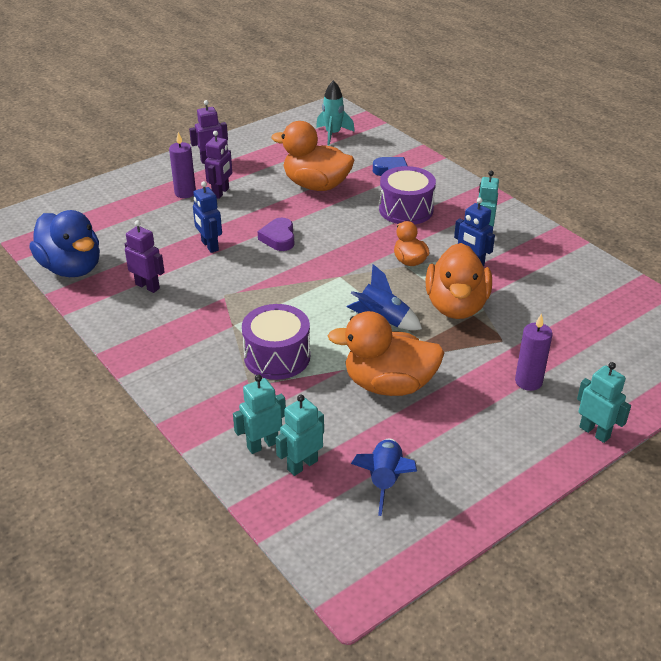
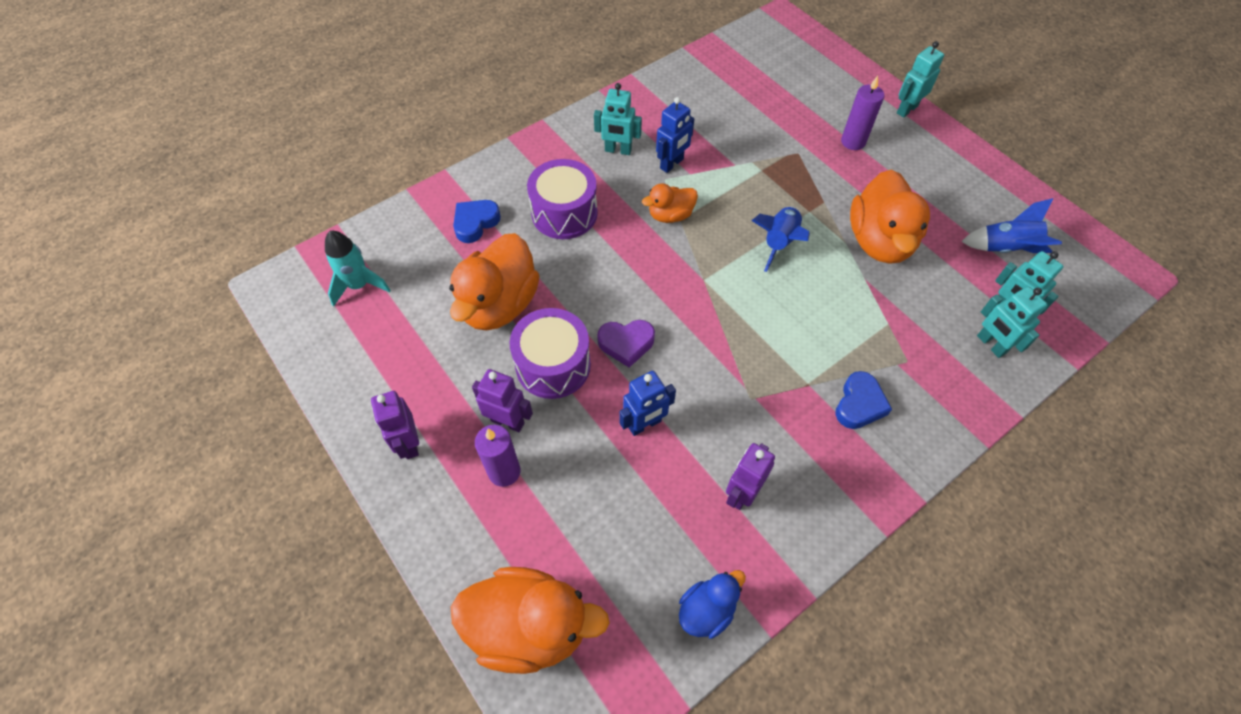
camera: 90 degrees left, 20 degrees up
blue duck [30,210,100,277] -> blue duck [679,570,746,639], size x0.53
purple drum [242,304,310,380] -> purple drum moved to [510,308,591,399]
orange duck [425,243,492,319] -> orange duck moved to [451,567,610,674]
none -> blue heart [835,371,892,429]

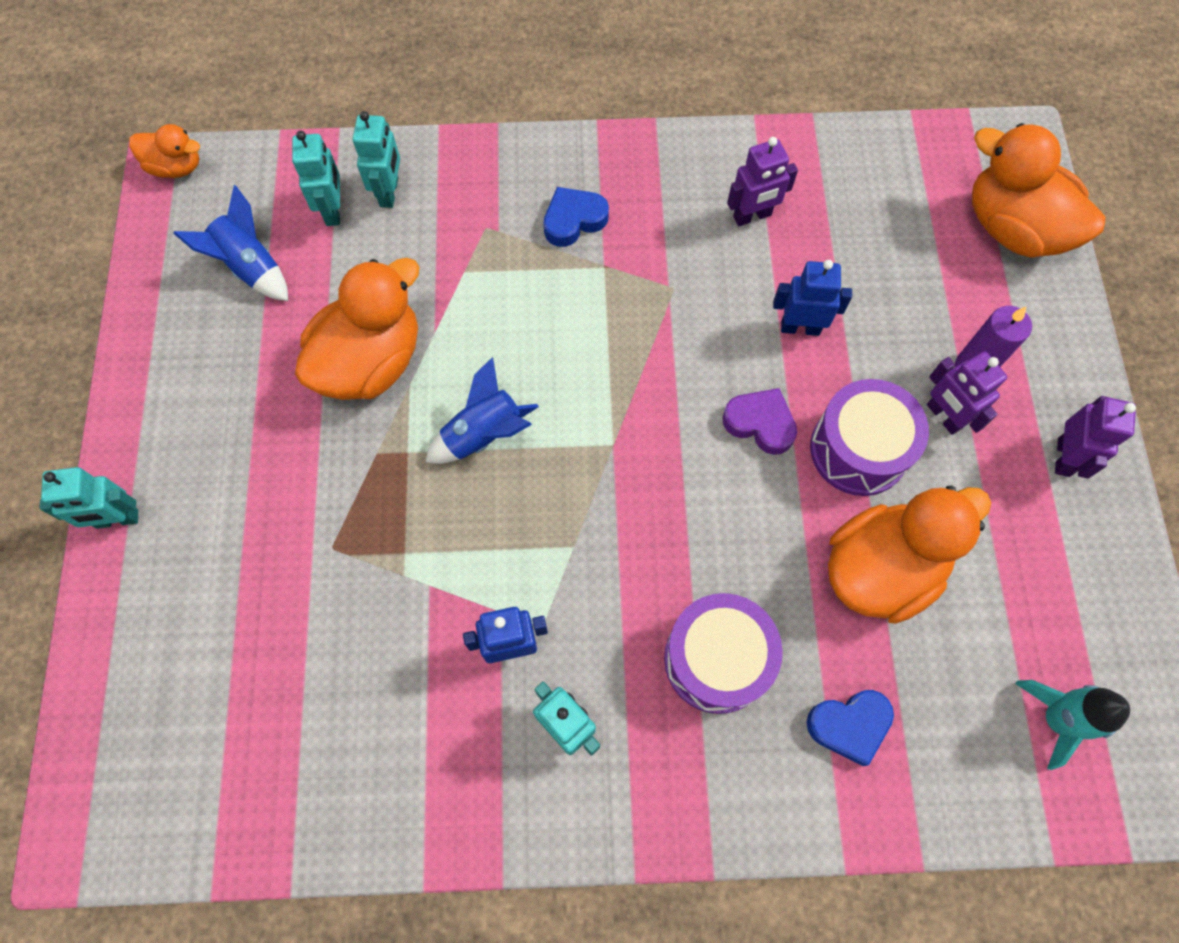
camera: 145 degrees left, 10 degrees up
orange duck [642,183,698,223] -> orange duck moved to [129,124,200,178]
blue duck [679,570,746,639] -> none
purple candle [841,76,884,150] -> none

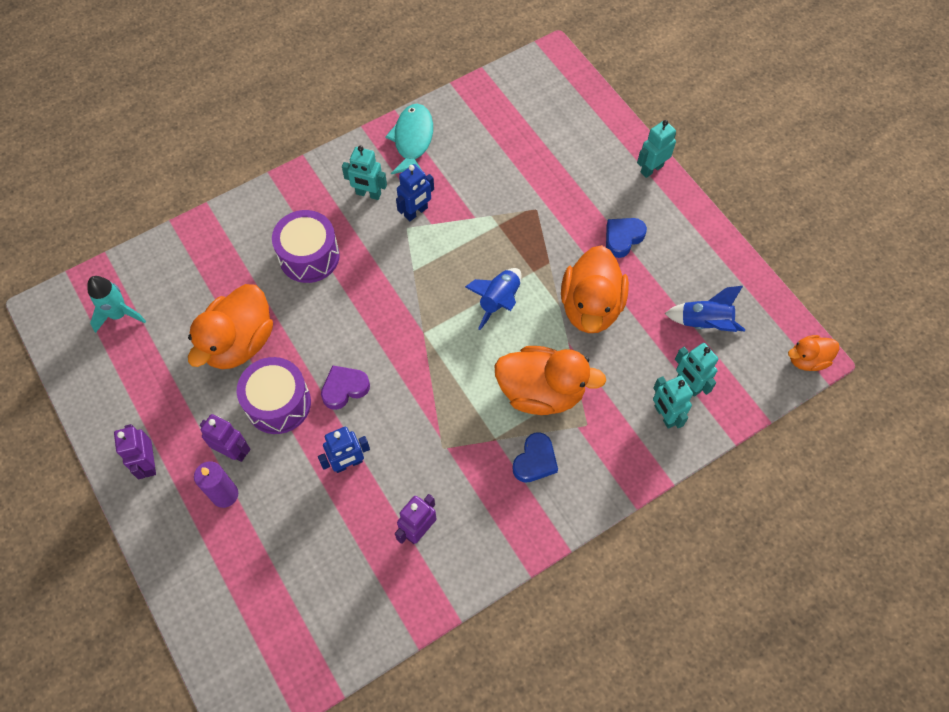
camera: 150 degrees right, 5 degrees down
purple heart [722,388,797,455] -> purple heart turned 150 degrees clockwise [321,365,370,410]
blue heart [807,690,894,766] -> blue heart moved to [606,218,647,258]
orange duck [972,123,1105,258] -> orange duck moved to [494,346,606,415]
none -> turquoise fish [385,104,433,174]

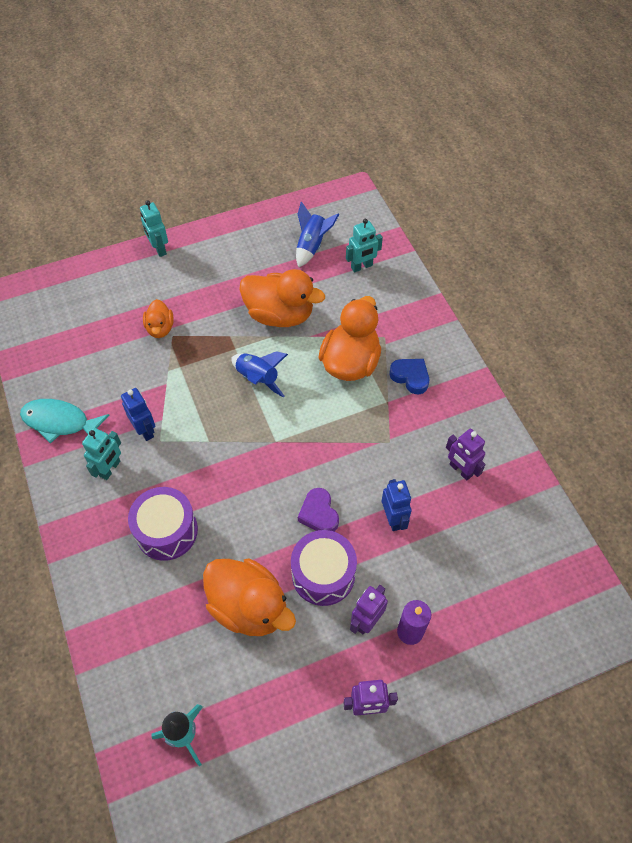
camera: 80 degrees left, 5 degrees down
blue heart [606,218,647,258] -> none
turquoise robot [653,376,693,428] -> none
orange duck [788,335,839,371] -> orange duck moved to [143,299,174,338]

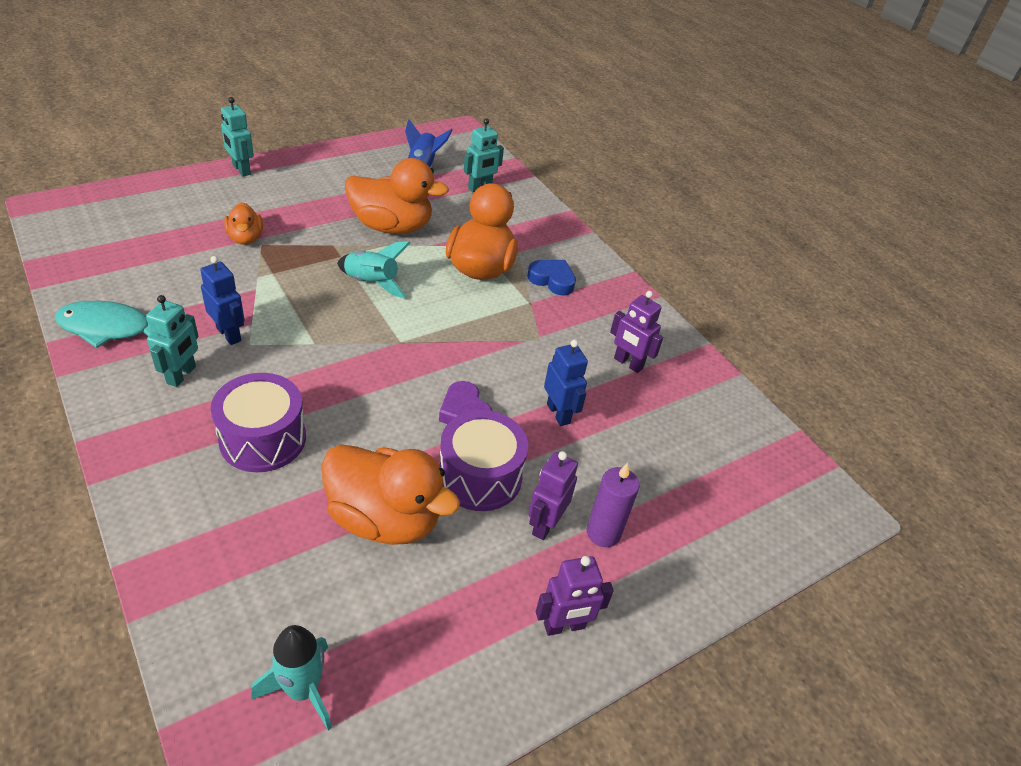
camera: 15 degrees left, 15 degrees down
blue rocket [231,351,288,397] -> turquoise rocket [337,241,410,299]

